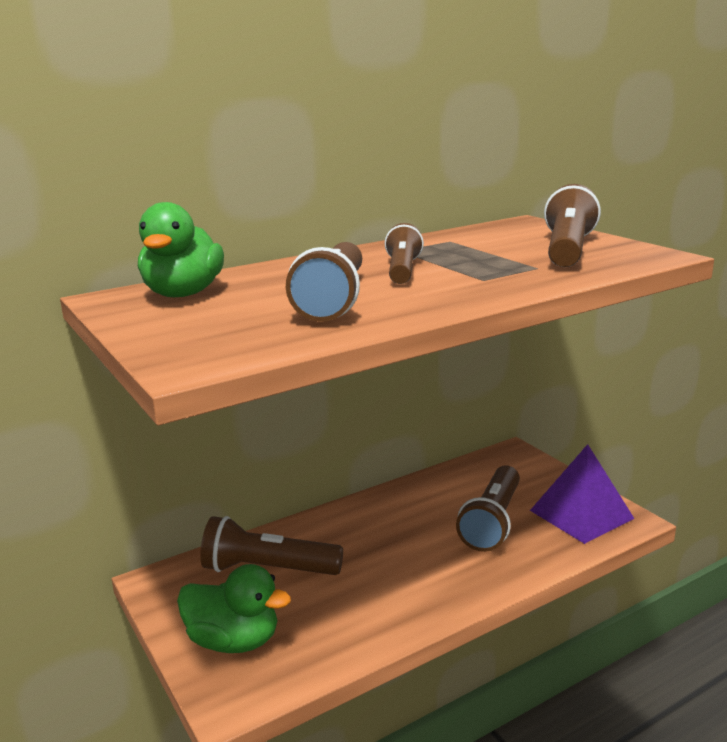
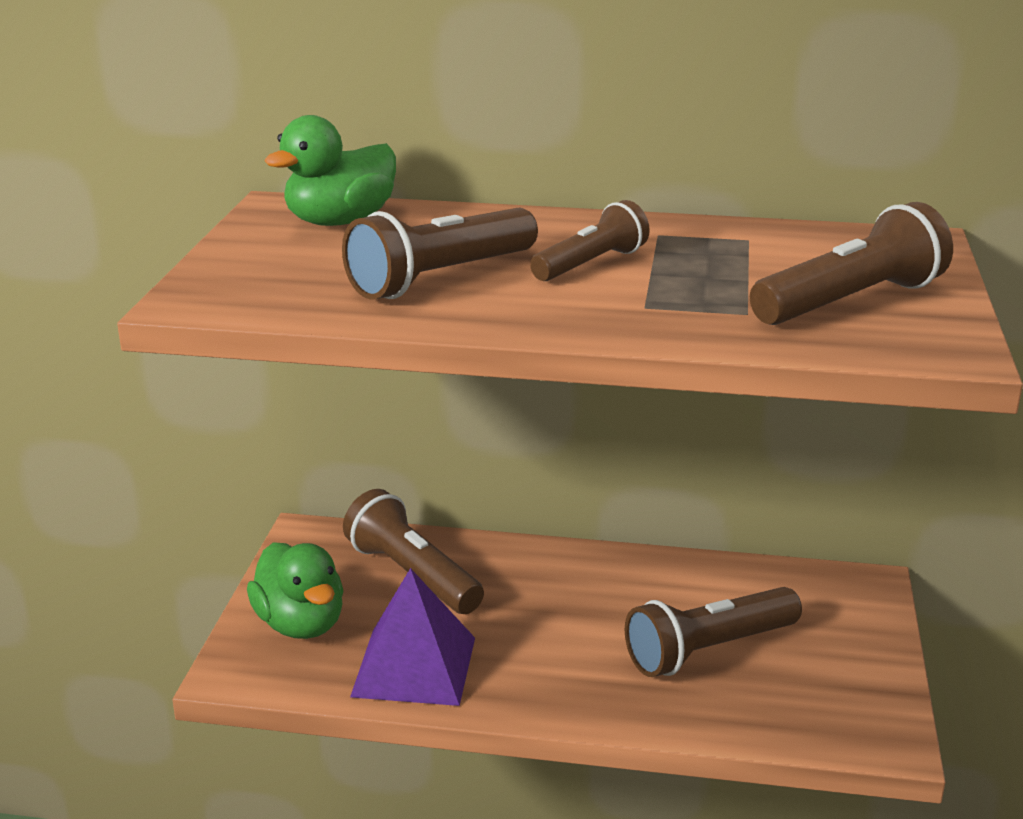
camera: 40 degrees right, 5 degrees up
purple pyramid [530,444,635,544] -> purple pyramid moved to [350,568,475,706]

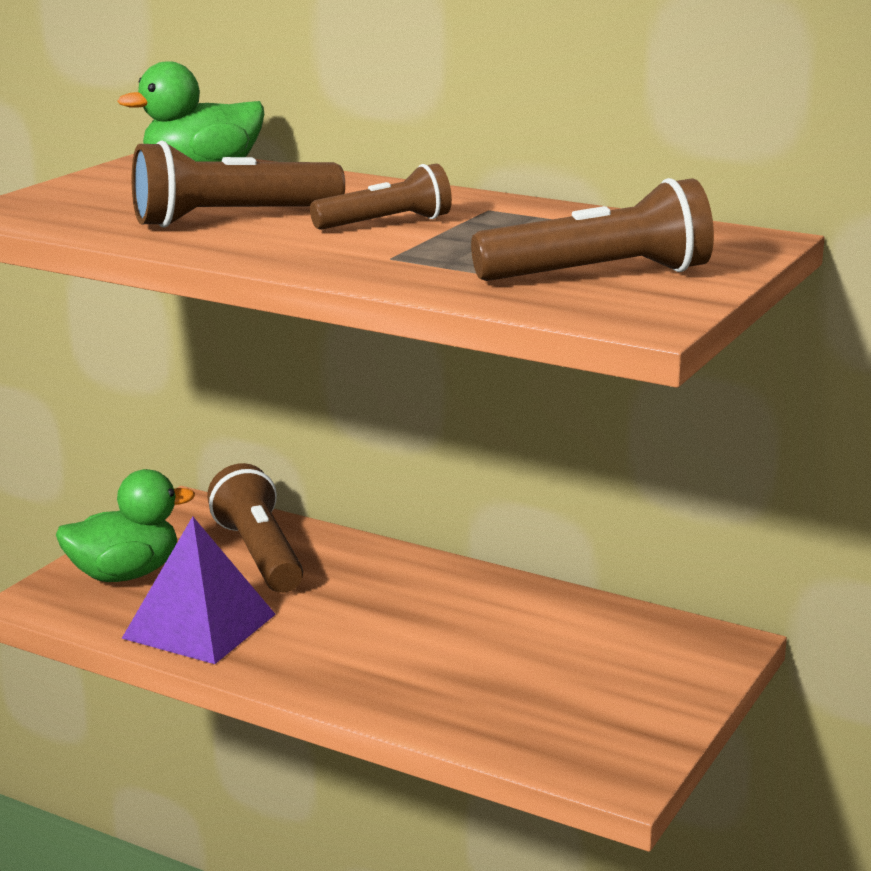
camera: 20 degrees right, 5 degrees down
green duck [247,542,343,639] -> green duck turned 105 degrees counterclockwise [56,469,195,582]
brown flashlight [625,587,802,677] -> none

